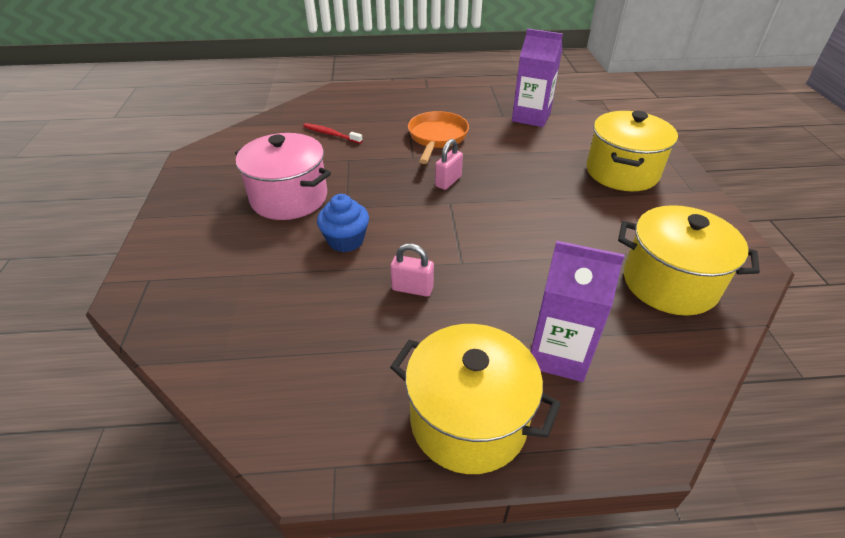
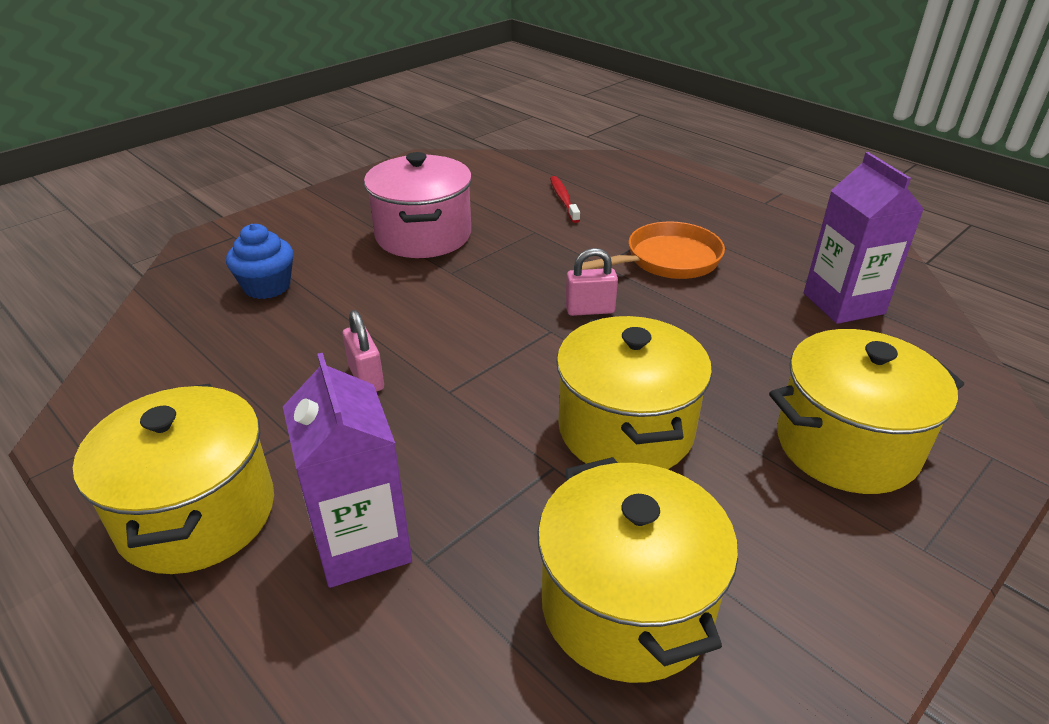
camera: 50 degrees right, 5 degrees down
blue cupcake [317,194,369,252] -> blue cupcake moved to [226,224,294,299]
none -> yellow pot [556,316,712,469]

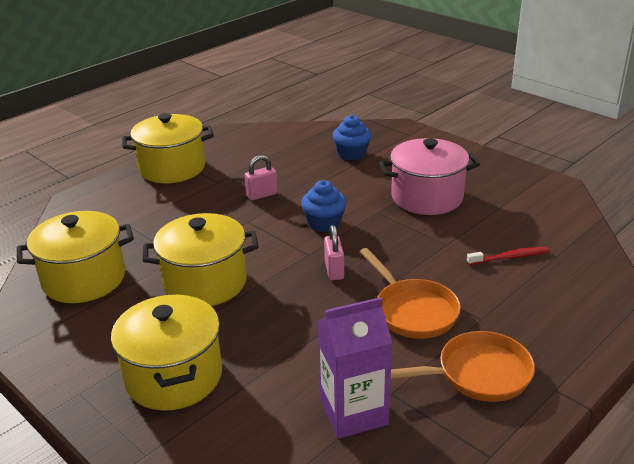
camera: 90 degrees right, 5 degrees down
purple carton [283,353,412,588] -> none
none -> blue cupcake [301,180,347,232]
none -> orange pan [391,331,535,402]

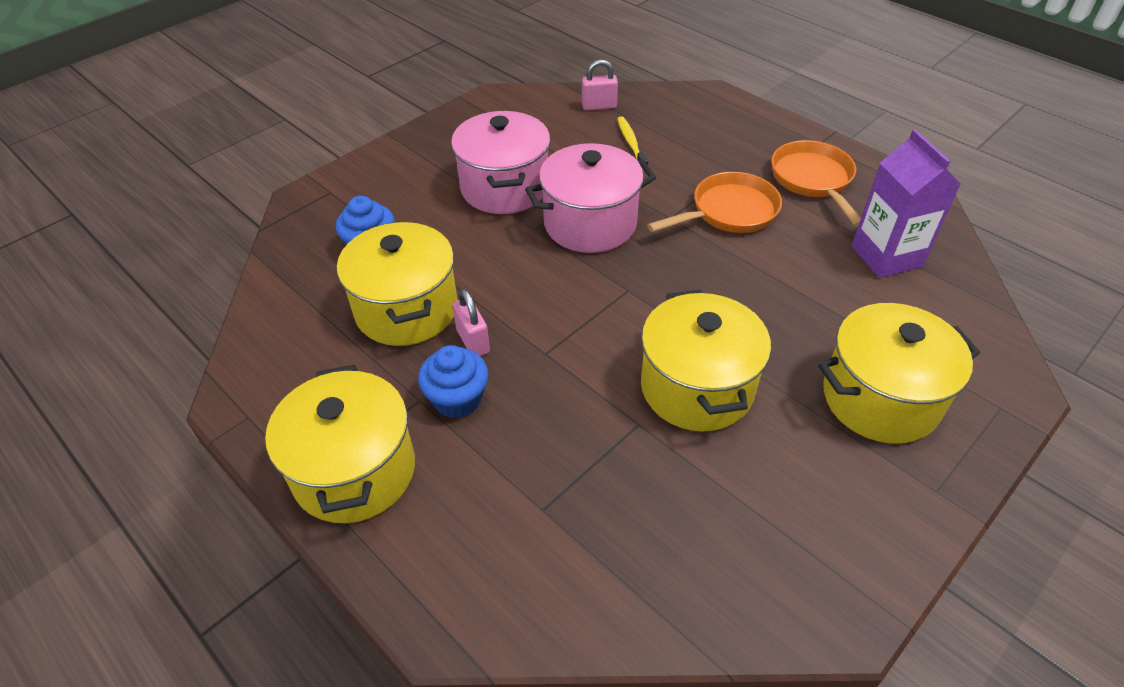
camera: 90 degrees left, 15 degrees up
yellow pot [17,211,134,303] -> yellow pot moved to [337,221,458,346]
blue cupcake [301,180,347,232] -> blue cupcake moved to [418,345,489,418]
pink padlock [324,225,344,280] -> pink padlock moved to [582,59,618,110]
red toothbrush [467,247,549,265] -> yellow toothbrush [617,117,648,171]
none -> pink pot [525,143,656,253]

